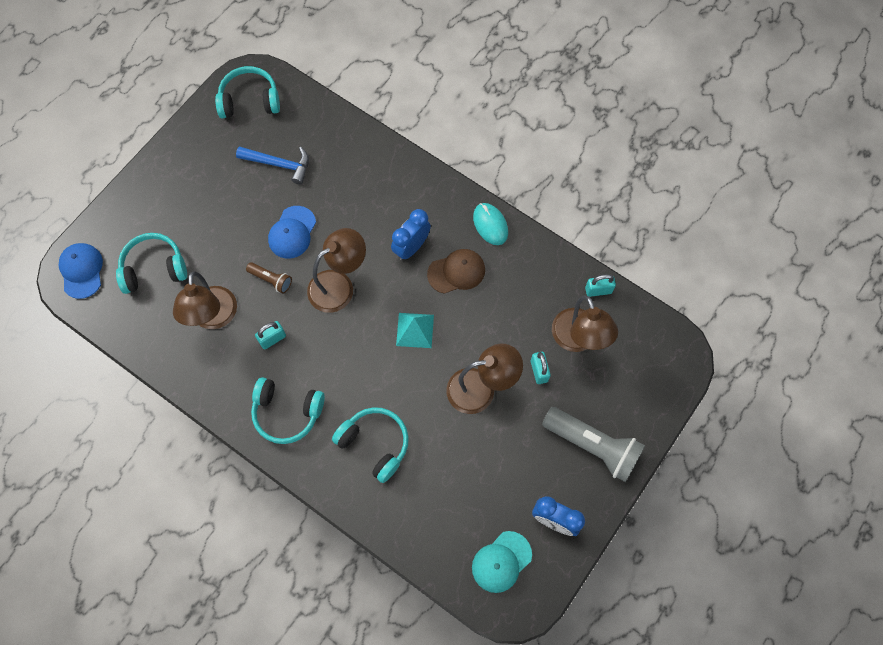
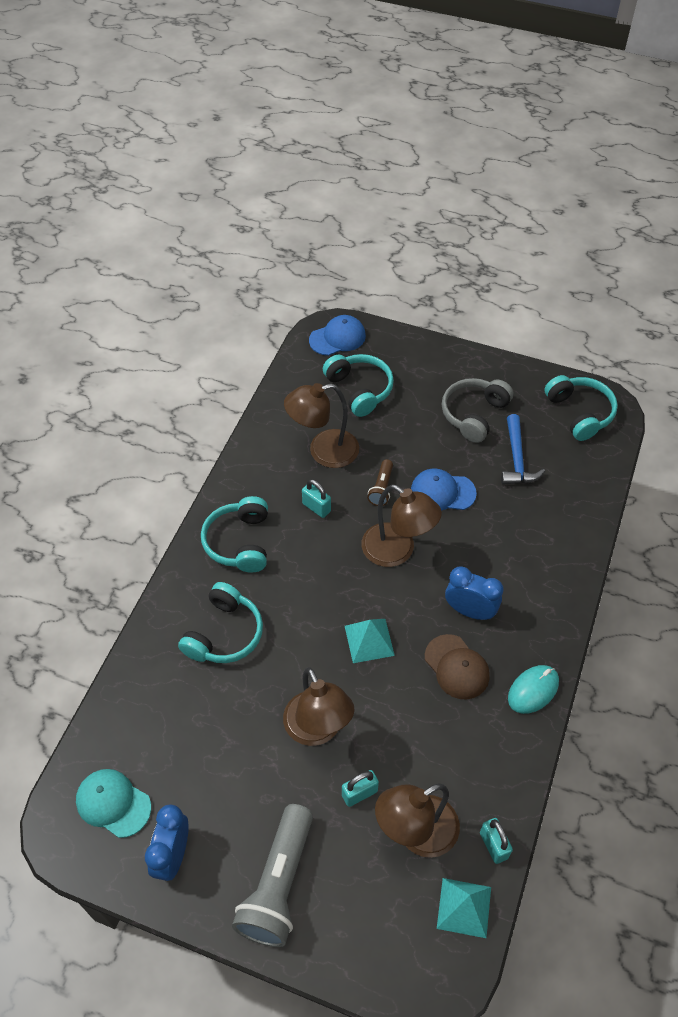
camera: 75 degrees right, 15 degrees down
none -> turquoise pyramid [437,878,491,938]
none -> grey headphones [442,378,513,443]

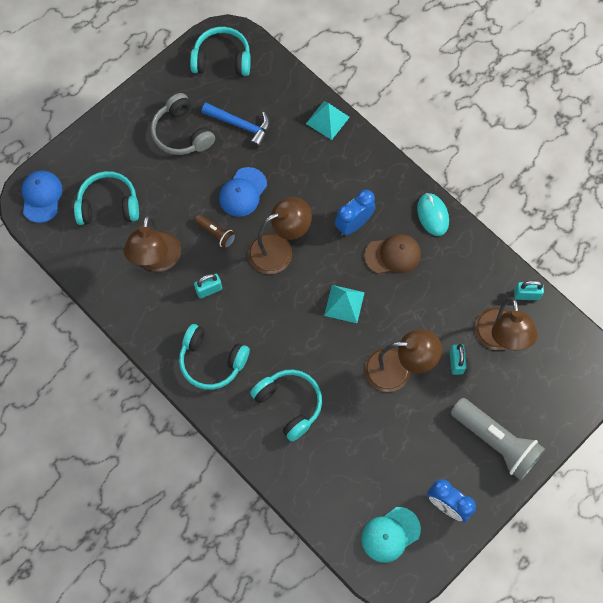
camera: 65 degrees left, 15 degrees up
turquoise pyramid [437,878,491,938] -> turquoise pyramid moved to [306,101,350,140]

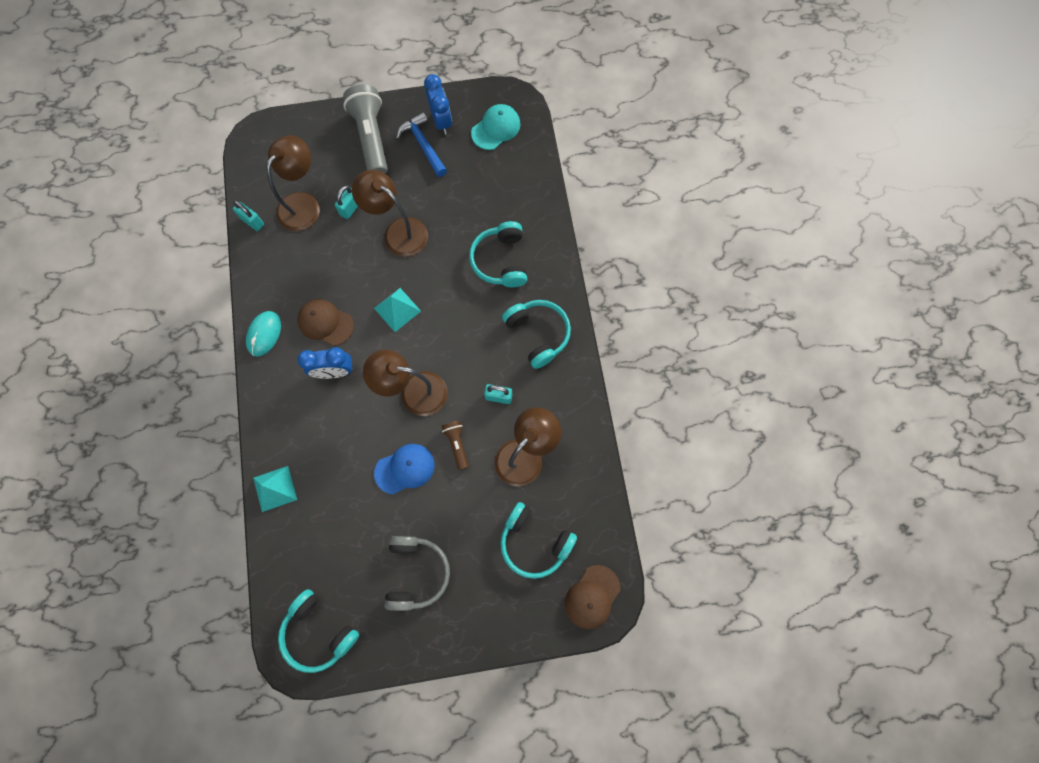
camera: 145 degrees left, 5 degrees up
blue cap [22,170,62,223] -> brown cap [565,565,620,629]
blue hammer [202,103,270,148] -> blue hammer moved to [396,112,447,177]
turquoise cap [361,507,421,563] -> turquoise cap turned 45 degrees counterclockwise [471,104,520,150]

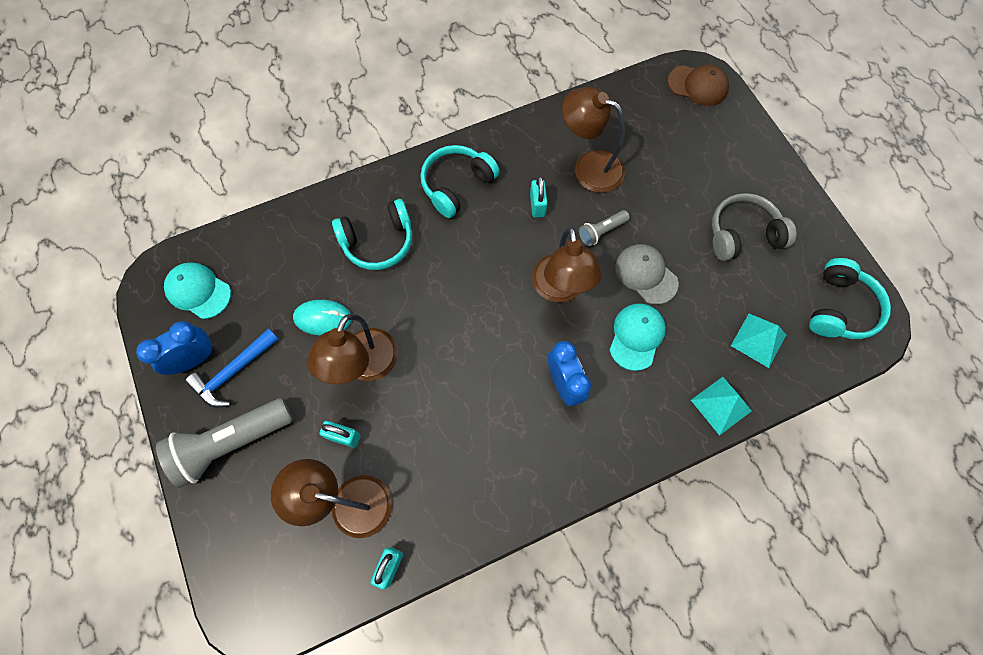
camera: 105 degrees left, 5 degrees down
turquoise mouse [246,311,281,357] -> turquoise mouse moved to [293,300,352,336]
brown cap [297,299,354,346] -> none
turquoise pyramid [374,288,421,332] -> turquoise pyramid moved to [731,314,786,368]
blue cap [374,444,435,494] -> grey cap [615,244,679,305]
brown flashlight [441,421,469,470] -> grey flashlight [579,210,630,246]
turquoise headphones [500,502,577,579] -> none
none -> turquoise cap [610,304,666,371]

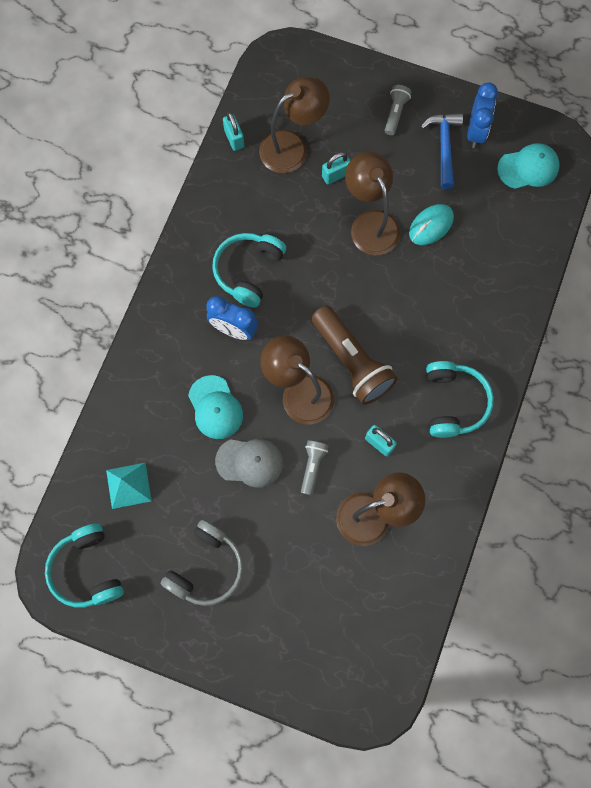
camera: 135 degrees right, 5 degrees up
grey flashlight [156,398,293,488] -> grey flashlight [385,85,412,135], size x0.49
turquoise headphones [332,199,412,270] -> turquoise headphones moved to [212,233,286,308]
brown cap [667,65,729,106] -> none
turquoise pyramid [691,377,752,436] -> none
none -> brown flashlight [311,306,398,405]

